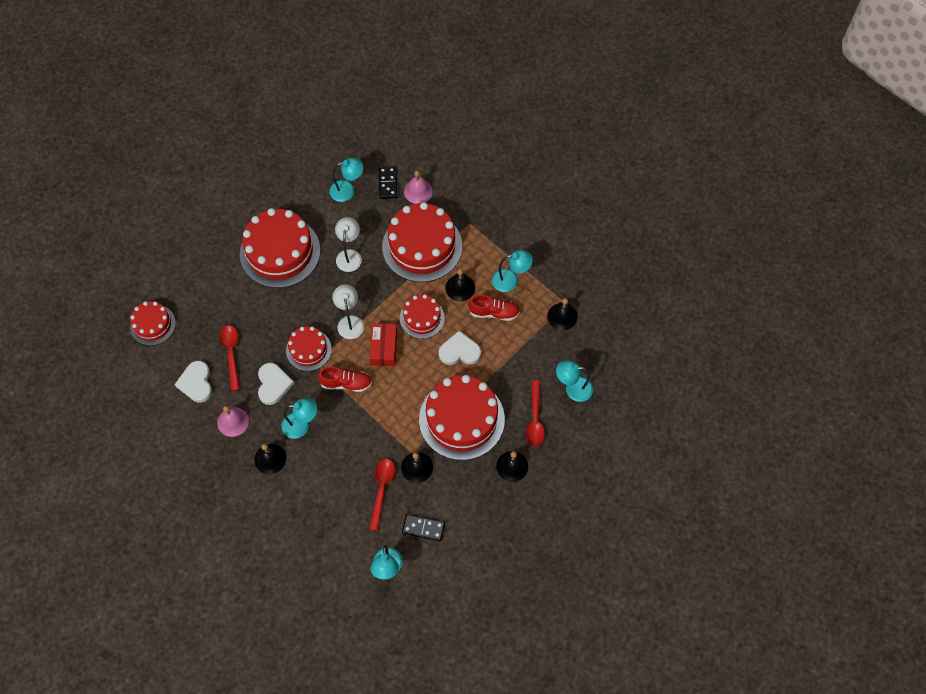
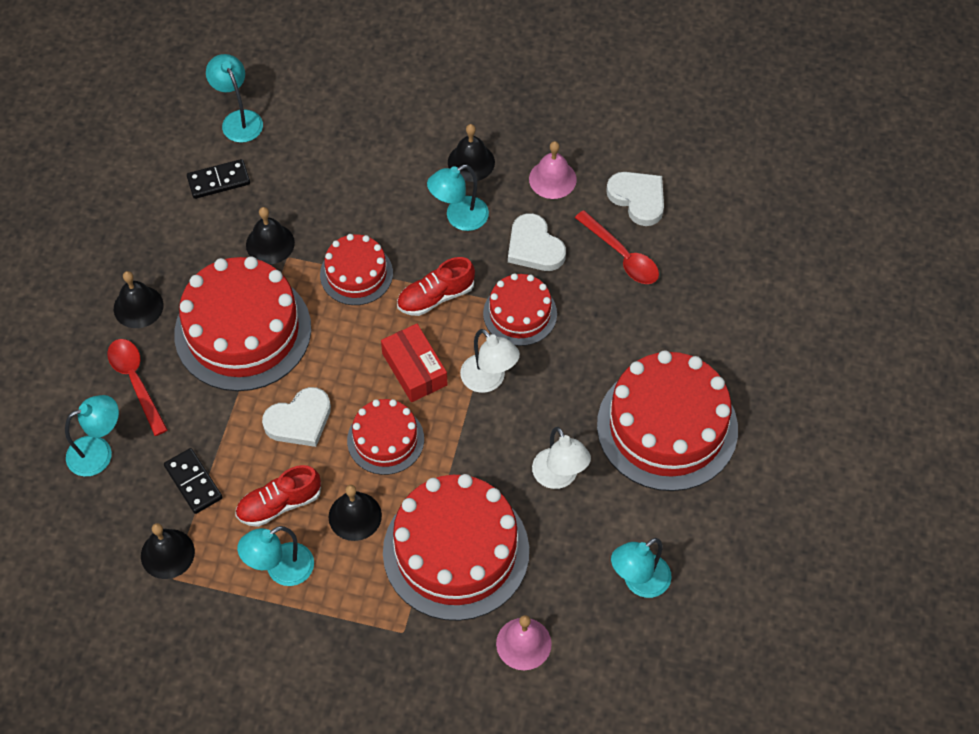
camera: 150 degrees right, 5 degrees down
red cake [130,301,176,346] -> red cake moved to [320,234,393,305]
red spoon [369,459,395,531] -> none
black domino [379,166,398,199] -> black domino moved to [164,448,222,514]

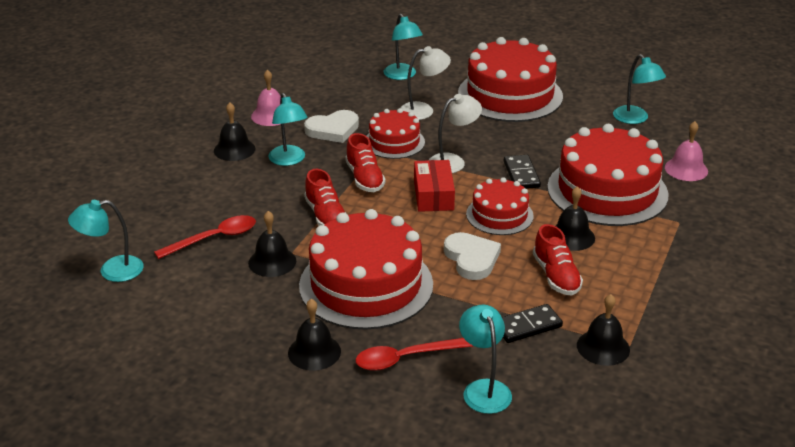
camera: 80 degrees left, 25 degrees down
black domino [187,159,250,199] -> black domino moved to [504,155,541,189]
turquoise lamp [237,526,314,586] -> turquoise lamp moved to [384,14,423,80]
red cake [320,234,393,305] -> red shoe [304,169,346,226]
red box [381,324,448,402] -> red box turned 75 degrees counterclockwise [414,160,455,212]
white lamp [532,427,591,489] -> white lamp moved to [400,46,451,120]
red spoon [575,210,659,284] -> red spoon moved to [154,215,256,259]
white heart [606,172,664,226] -> none

